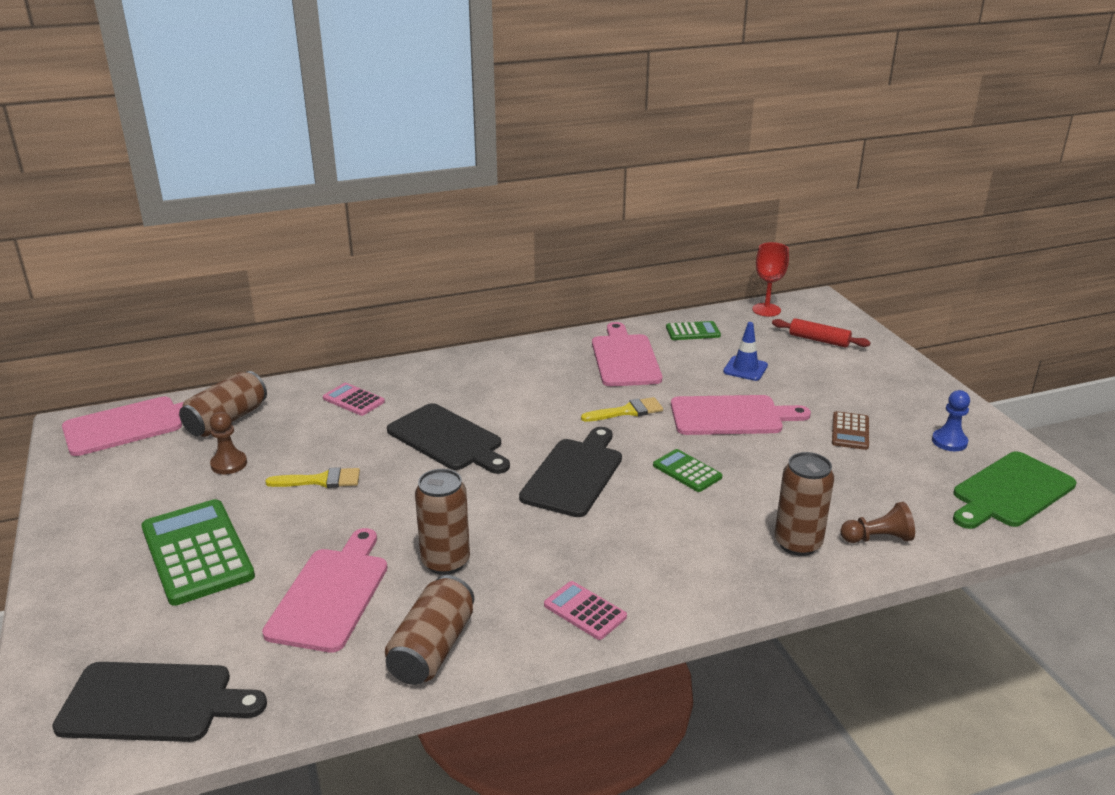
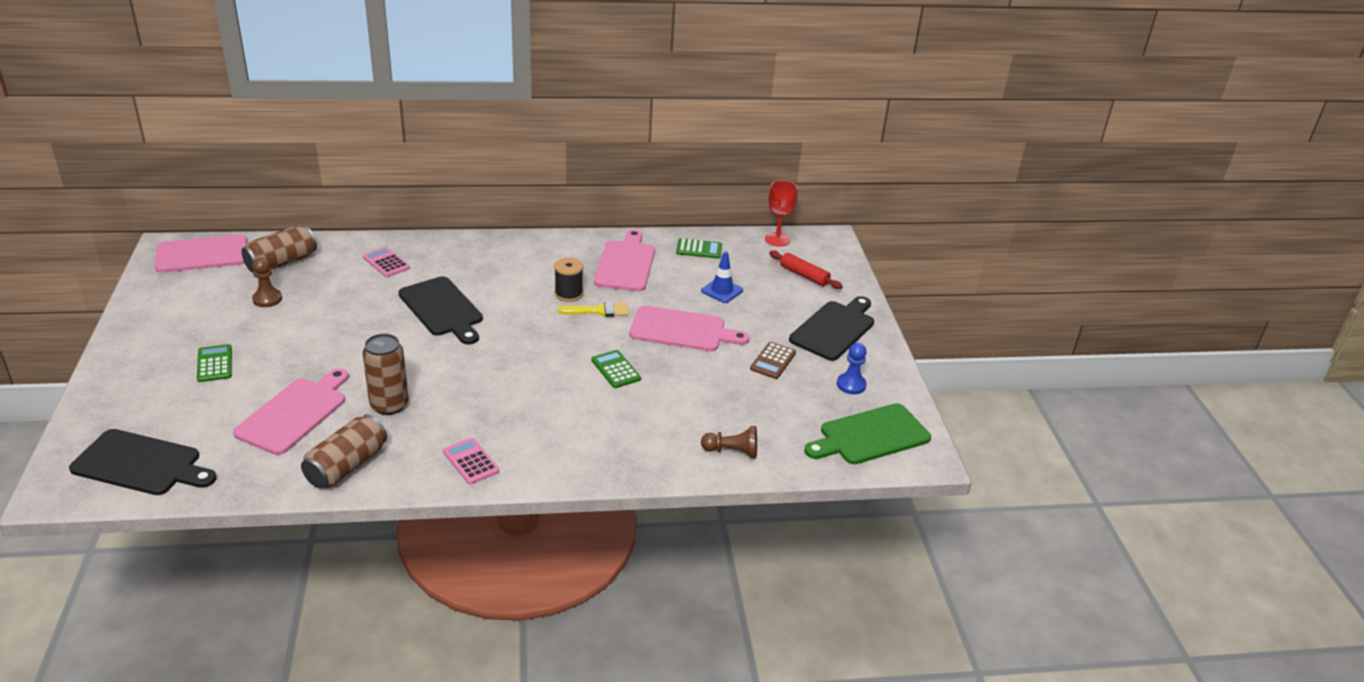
camera: 10 degrees right, 5 degrees up
green calculator [141,499,255,606] -> green calculator [197,344,232,382], size x0.51
yellow brush [265,467,360,488] -> none
black cutting board [519,427,622,517] -> black cutting board moved to [789,296,874,361]
brown can [775,452,834,556] -> none
none -> black spool [554,258,583,302]

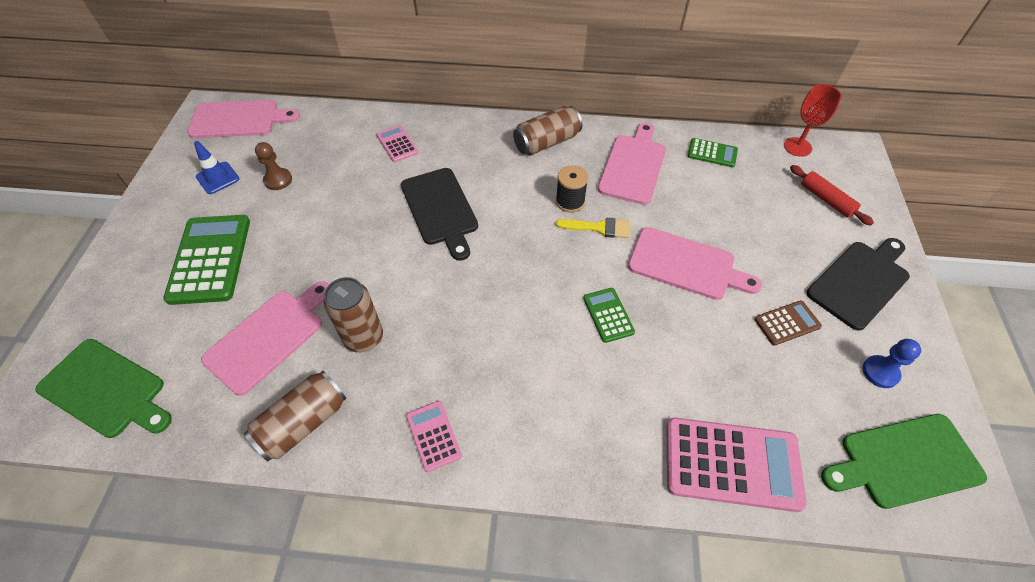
camera: 15 degrees right, 20 degrees up
black cutting board [69,429,216,495] -> green cutting board [35,339,172,438]
green calculator [197,344,232,382] -> green calculator [163,215,250,305], size x1.96
brown can [241,226,317,272] -> brown can moved to [513,106,582,155]
blue traffic cone [701,251,743,303] -> blue traffic cone moved to [194,141,240,194]
brown pawn [701,426,757,458] -> pink calculator [666,417,807,512]
brown calculator [750,342,796,379] -> brown calculator turned 150 degrees counterclockwise [755,301,822,346]

